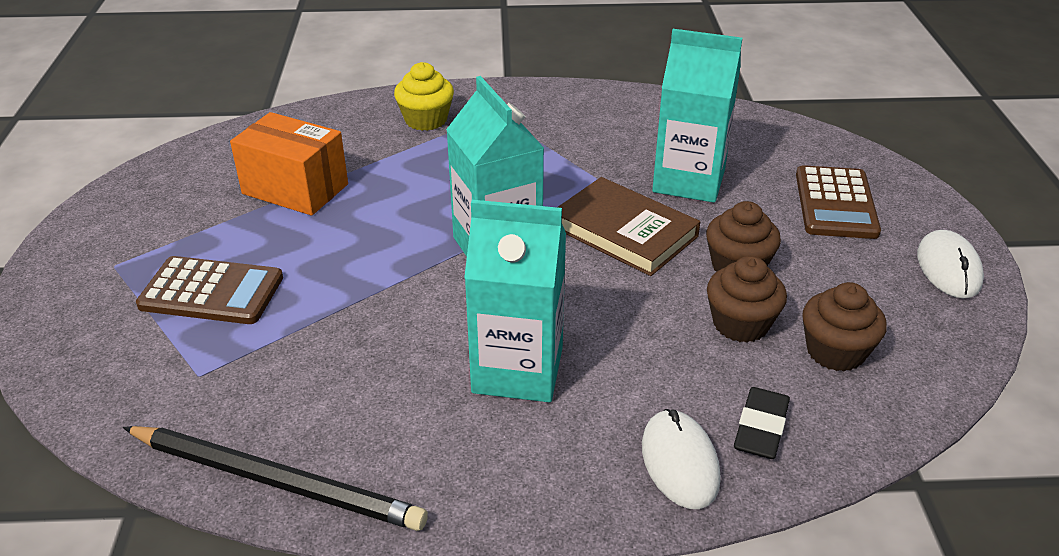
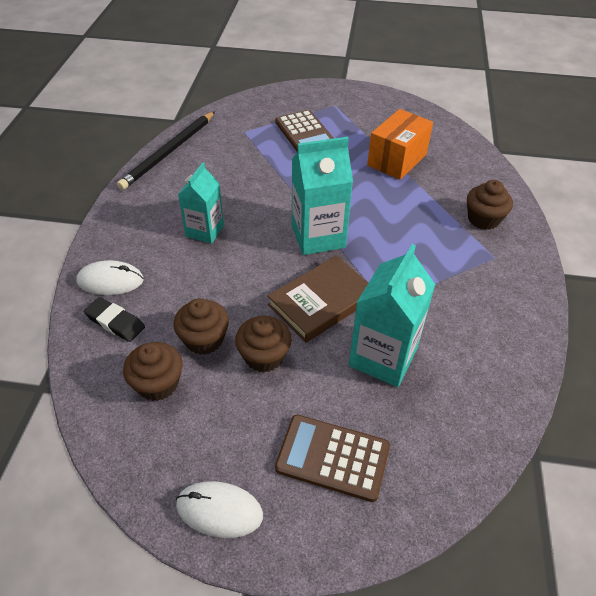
camera: 100 degrees right, 10 degrees up
brown calculator [136,256,283,324] -> brown calculator turned 45 degrees counterclockwise [275,110,334,152]
yellow cupcake [394,62,454,131] -> brown cupcake [467,180,513,230]
turquoise carton [464,200,566,402] -> turquoise carton [178,163,224,244], size x0.65

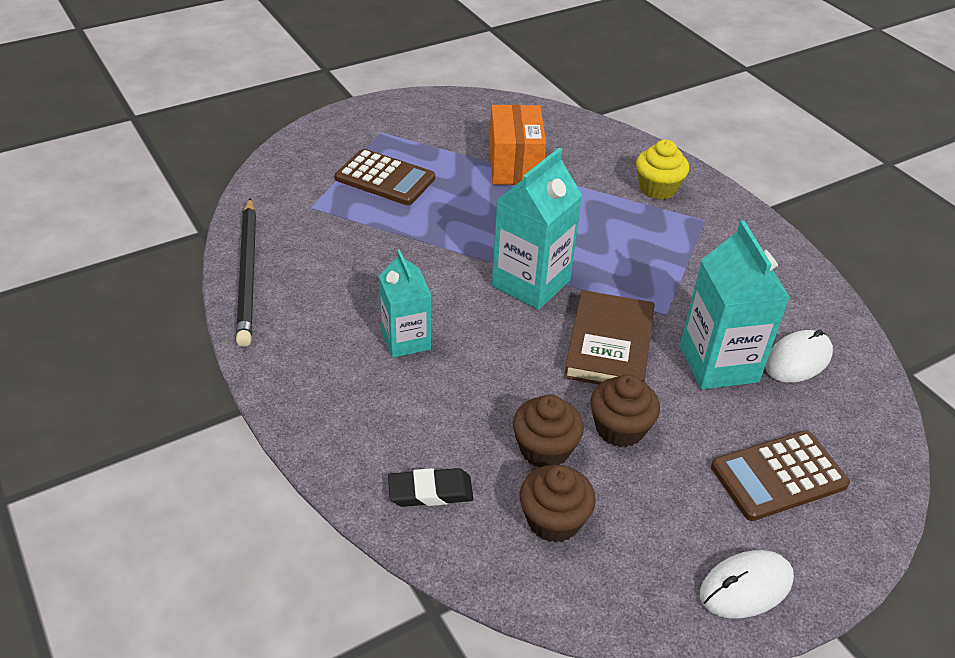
camera: 40 degrees left, 5 degrees down
white mouse [76,260,144,295] -> white mouse moved to [765,330,833,383]
brown cupcake [467,180,513,230] -> yellow cupcake [636,140,689,200]

